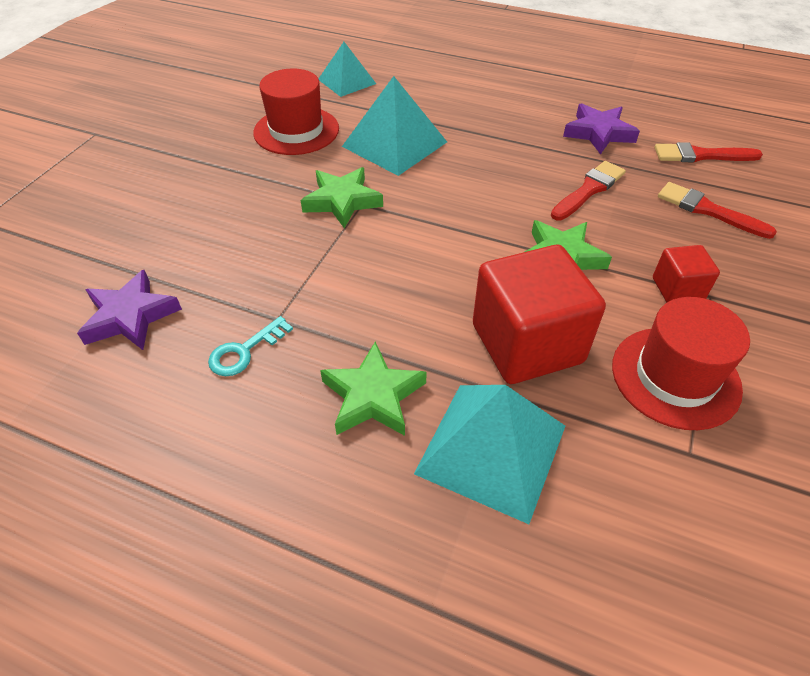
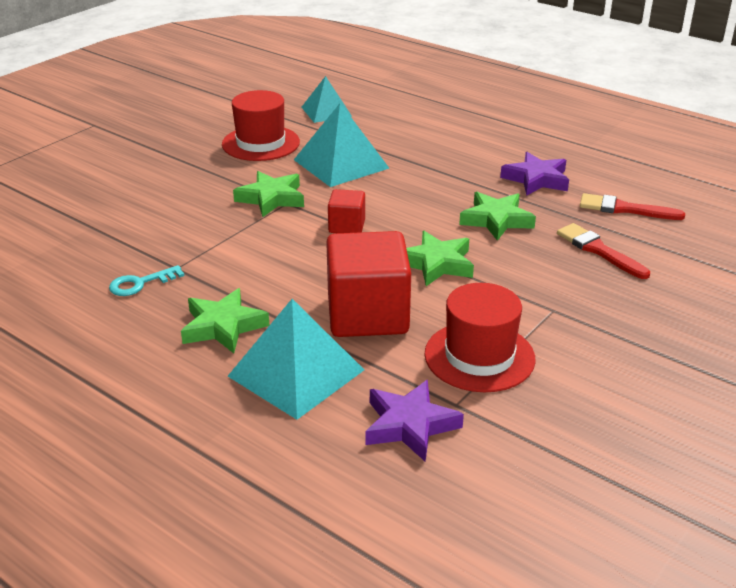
camera: 15 degrees right, 15 degrees down
purple star [77,270,182,350] -> purple star moved to [365,380,464,462]
red brush [551,161,626,221] -> green star [459,192,536,241]
red cube [653,245,720,302] -> red cube moved to [328,189,365,233]

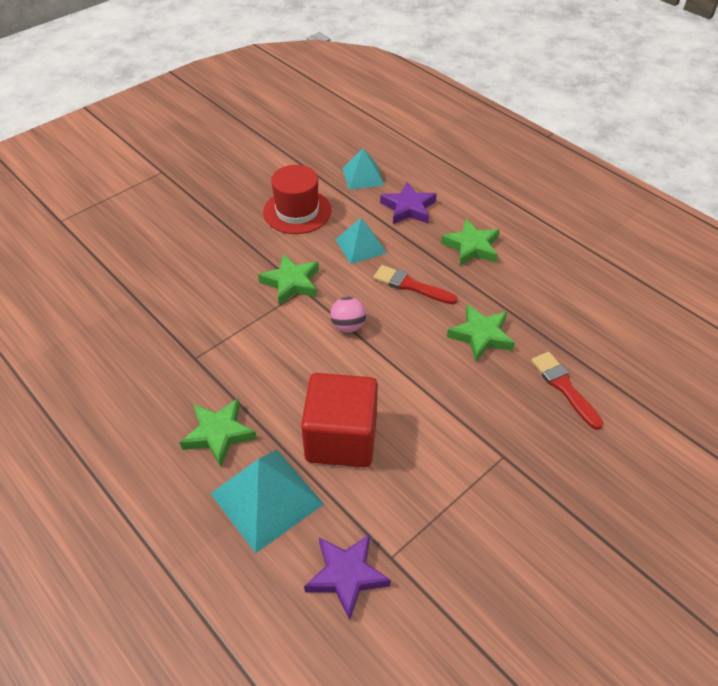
camera: 10 degrees right, 15 degrees up
turquoise key [109,265,184,296] -> none
turquoise pyramid [294,103,389,187] -> turquoise pyramid [335,218,387,264], size x0.64
red cube [328,189,365,233] -> pink ball [330,297,366,333]
green star [406,231,474,286] -> green star moved to [441,219,500,266]
red hat [424,283,536,392] -> none
purple star [500,152,569,196] -> purple star moved to [380,182,437,224]
red brush [580,193,685,220] -> red brush moved to [373,265,458,304]

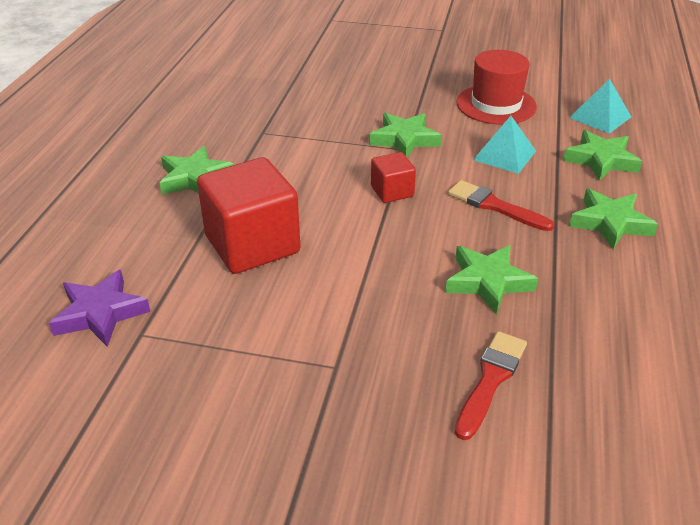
camera: 55 degrees right, 10 degrees down
turquoise pyramid [210,450,324,553] -> none
pink ball [330,297,366,333] -> red cube [371,152,416,203]
red brush [373,265,458,304] -> red brush turned 45 degrees counterclockwise [448,180,555,231]
purple star [380,182,437,224] -> green star [563,130,642,181]

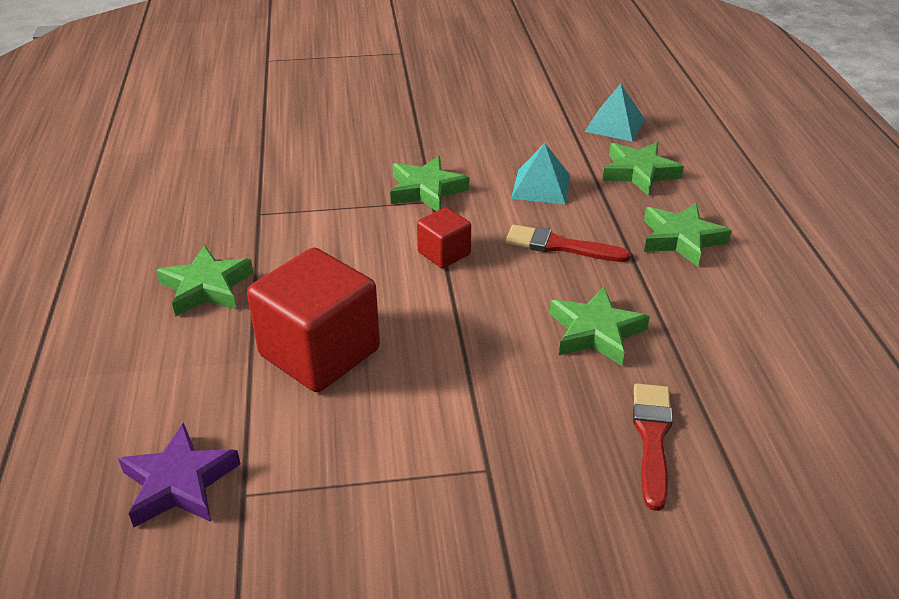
camera: 20 degrees left, 0 degrees up
red hat [456,50,537,125] -> none

